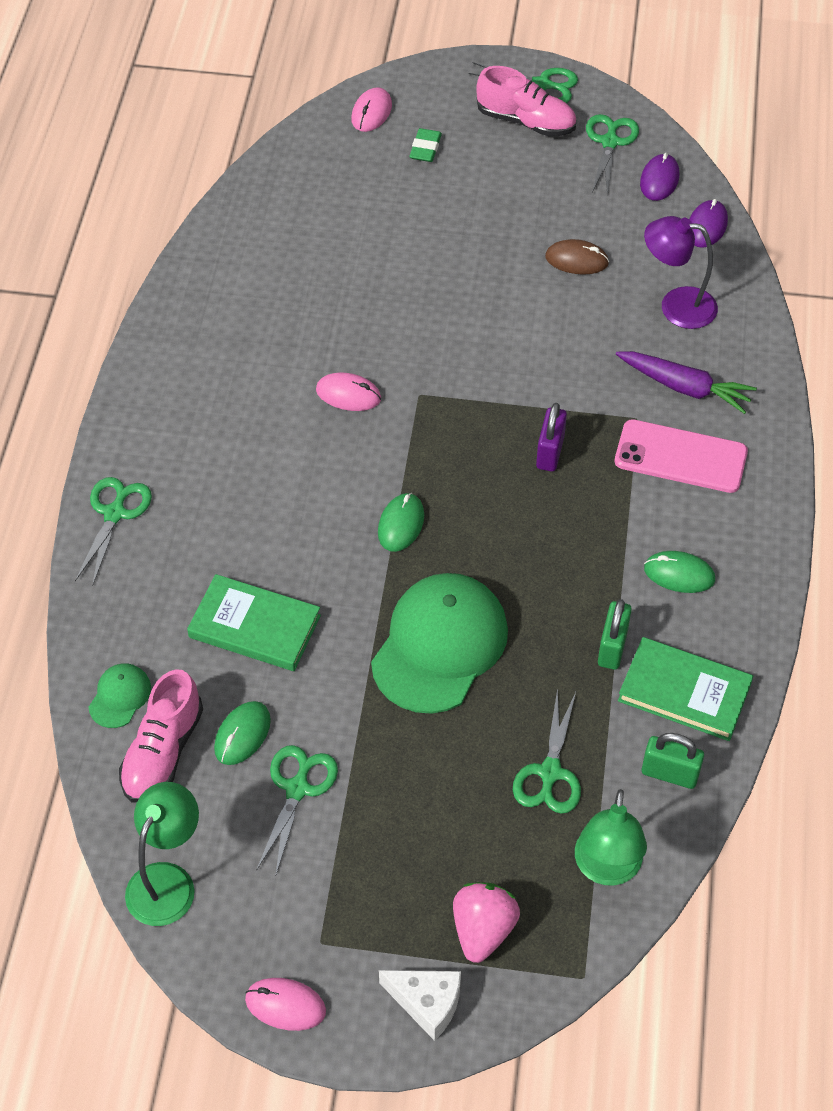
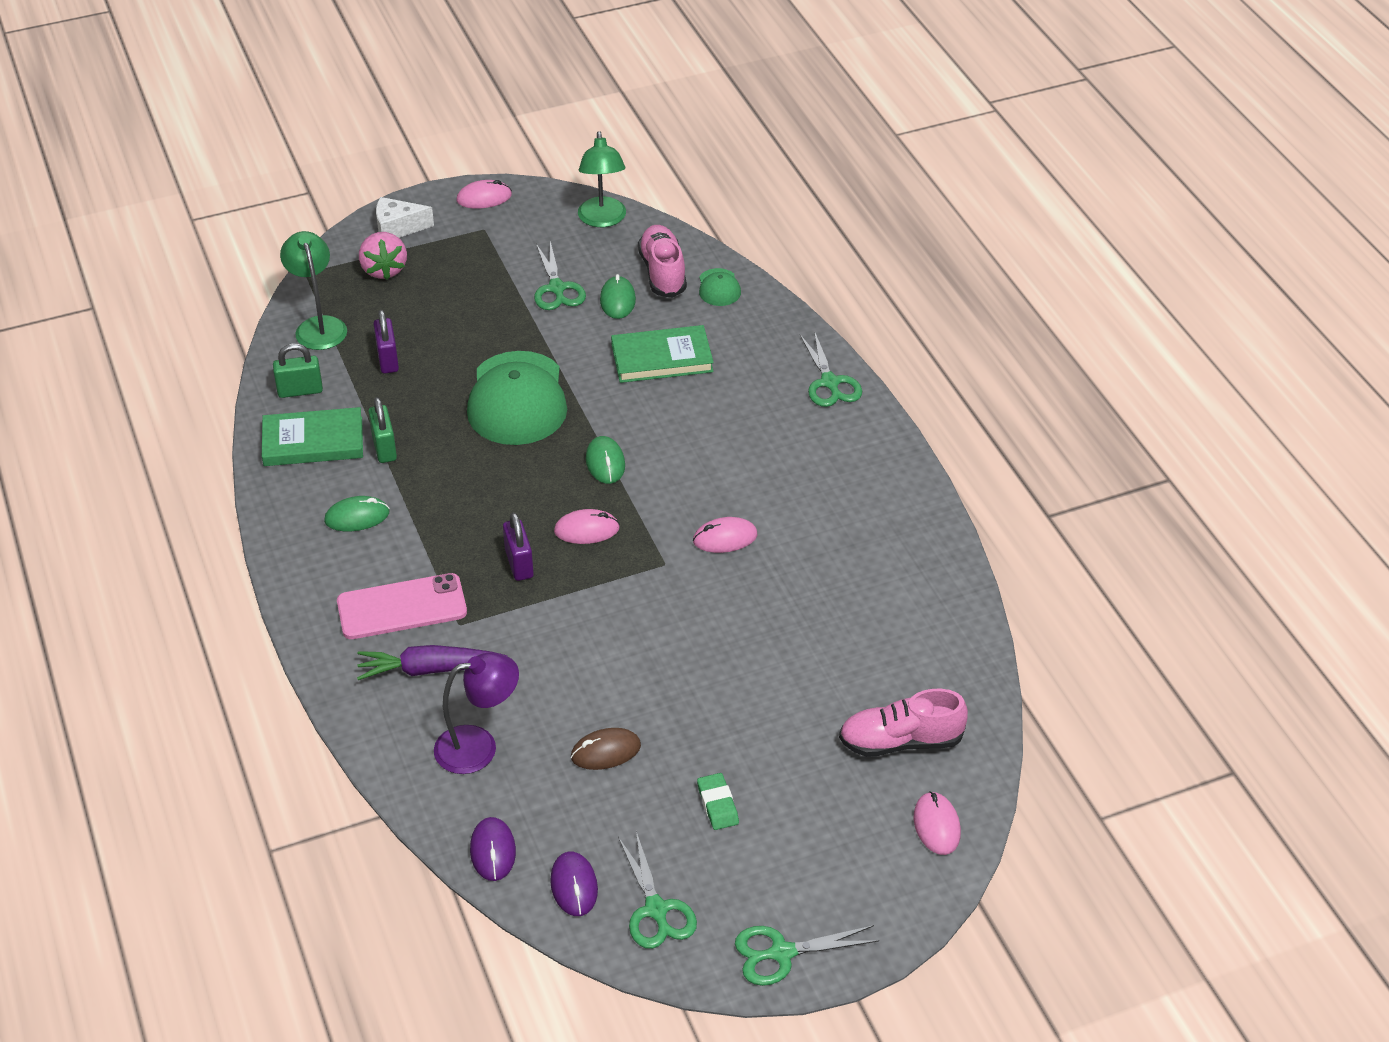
camera: 150 degrees right, 10 degrees down
green eraser [409,128,442,162] -> green eraser moved to [697,773,739,830]
pink shoe [476,66,576,136] -> pink shoe moved to [839,689,968,757]
green scissors [513,688,581,814] -> purple padlock [374,310,399,373]
none -> pink mouse [554,509,620,544]

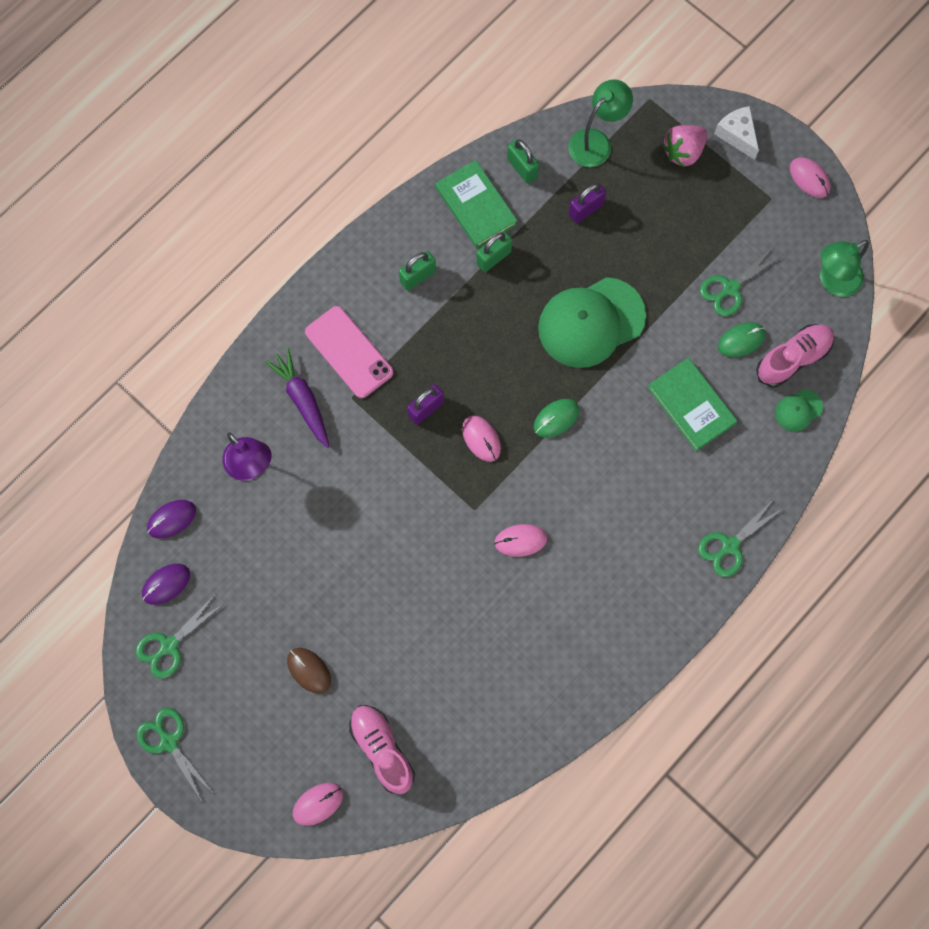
camera: 65 degrees right, 30 degrees up
green mouse [324,496,389,531] -> green padlock [399,251,436,291]
brown mouse [571,728,641,770] -> brown mouse moved to [287,648,331,694]
pink mouse [693,517,757,553] -> pink mouse turned 60 degrees counterclockwise [494,524,547,557]
green eraser [697,773,739,830] -> none

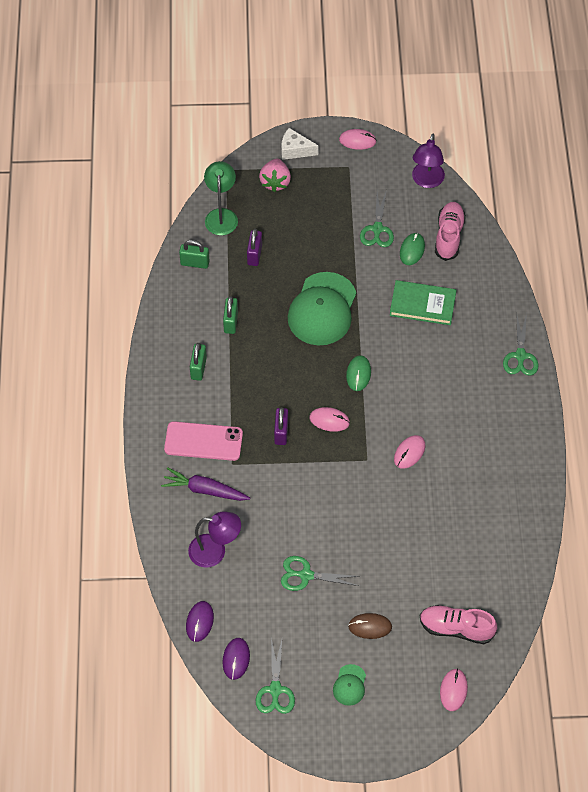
camera: 45 degrees left, 15 degrees down
green scissors [136,707,213,803] -> green scissors moved to [281,556,361,591]
green book [435,160,517,248] -> none
green cap [775,389,823,432] -> green cap moved to [333,664,366,706]
green lamp [820,240,869,297] -> purple lamp [412,134,445,188]

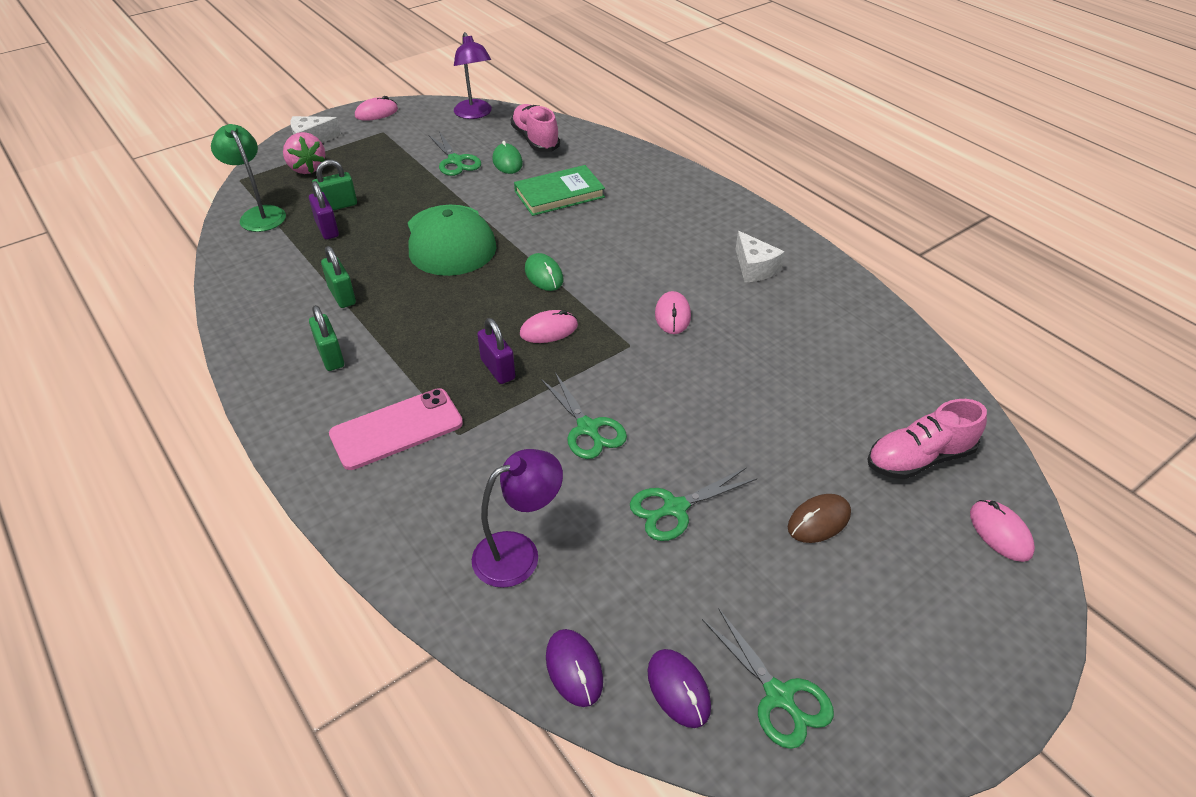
camera: 35 degrees left, 15 degrees down
purple carrot [161,467,250,501] -> none
green padlock [179,240,209,269] -> green padlock moved to [312,160,357,210]
green cap [333,664,366,706] -> none
green scissors [503,313,539,376] -> green scissors moved to [541,372,627,459]
none -> white cheese [736,231,785,283]

